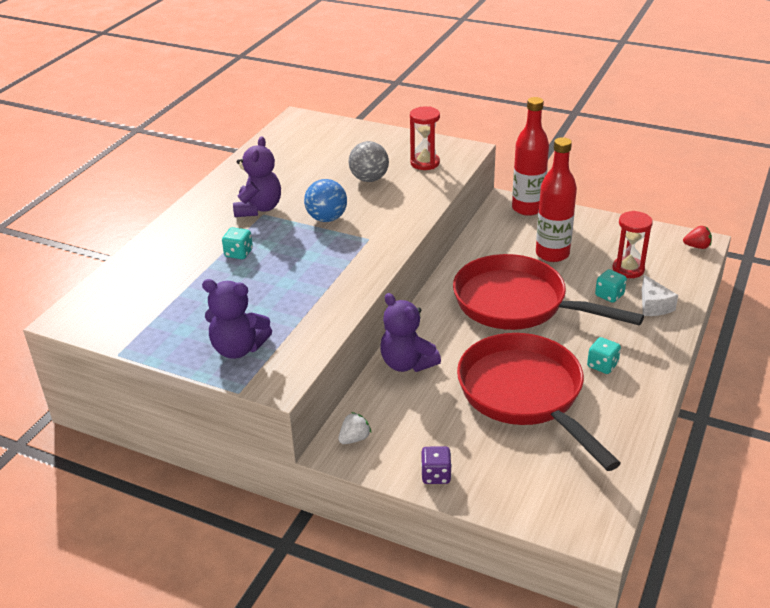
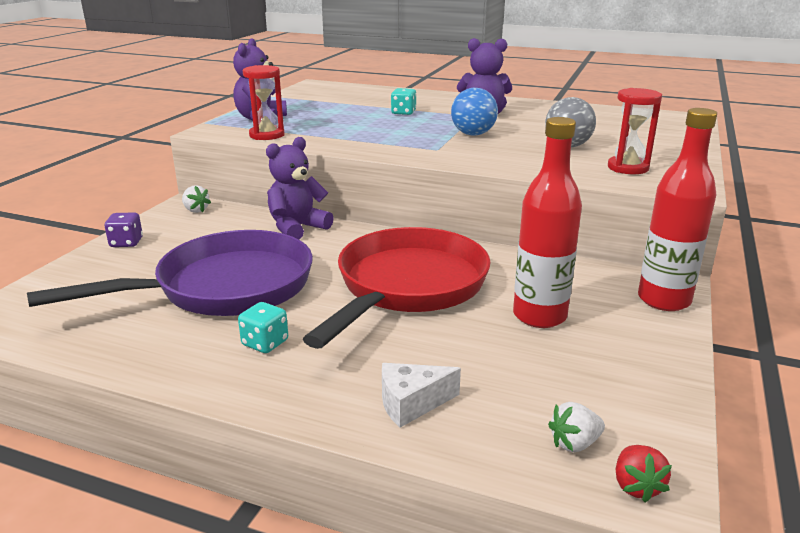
camera: 85 degrees right, 10 degrees down
red pan [457,333,621,471] -> purple pan [27,230,313,316]
turquoise dice [595,269,627,303] -> none
red hourglass [613,211,653,278] -> red hourglass moved to [243,65,284,140]
none -> white strawberry [548,402,605,452]

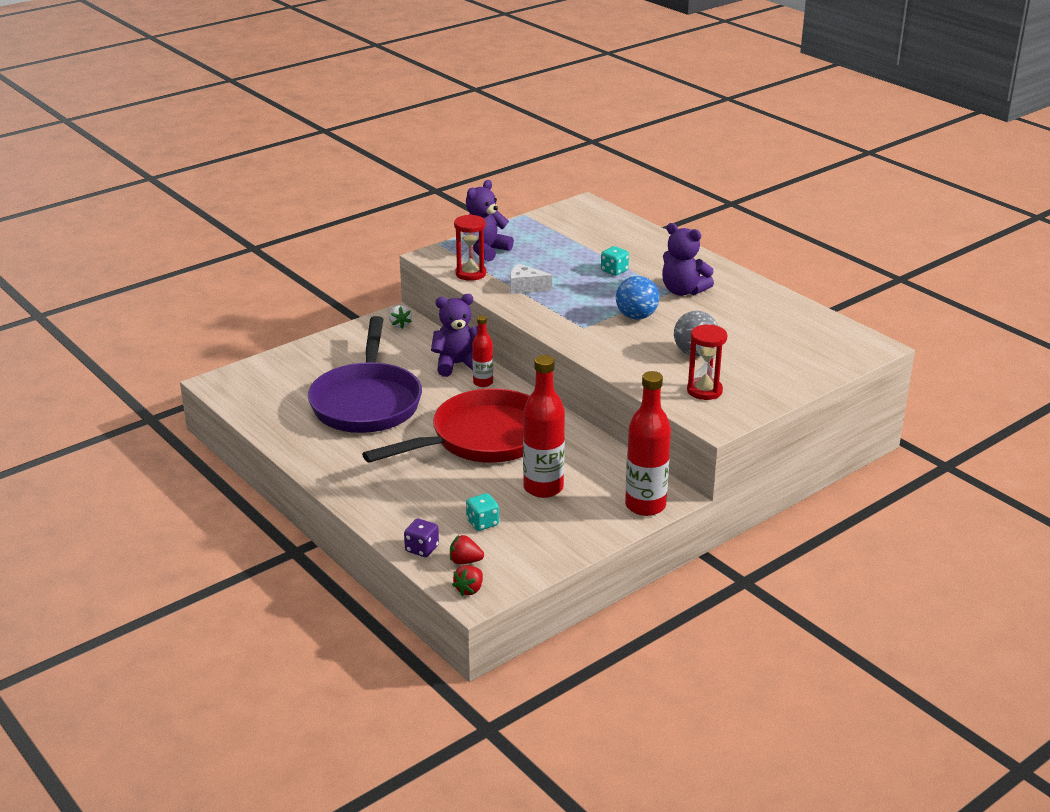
camera: 30 degrees right, 5 degrees up
purple pan [27,230,313,316] -> purple pan turned 90 degrees clockwise [308,316,422,433]
purple dice [105,212,143,247] -> purple dice moved to [404,519,439,557]
turquoise dice [238,302,288,353] -> turquoise dice moved to [466,493,499,531]
white cheese [382,363,461,428] -> white cheese moved to [510,263,552,294]
white strawberry [548,402,605,452] -> red strawberry [450,535,484,564]
none -> red bottle [472,316,493,387]

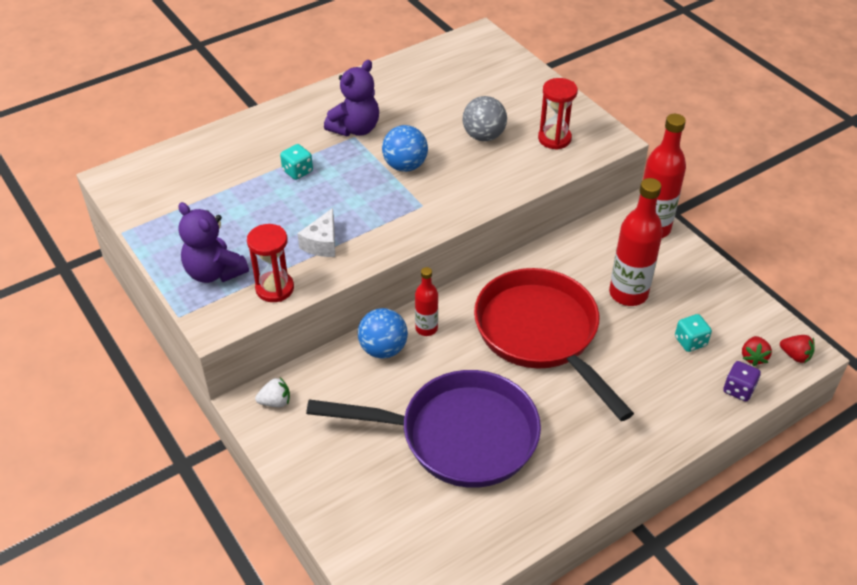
camera: 85 degrees left, 15 degrees up
purple teddy bear [431,294,478,377] -> blue ball [358,308,408,359]

